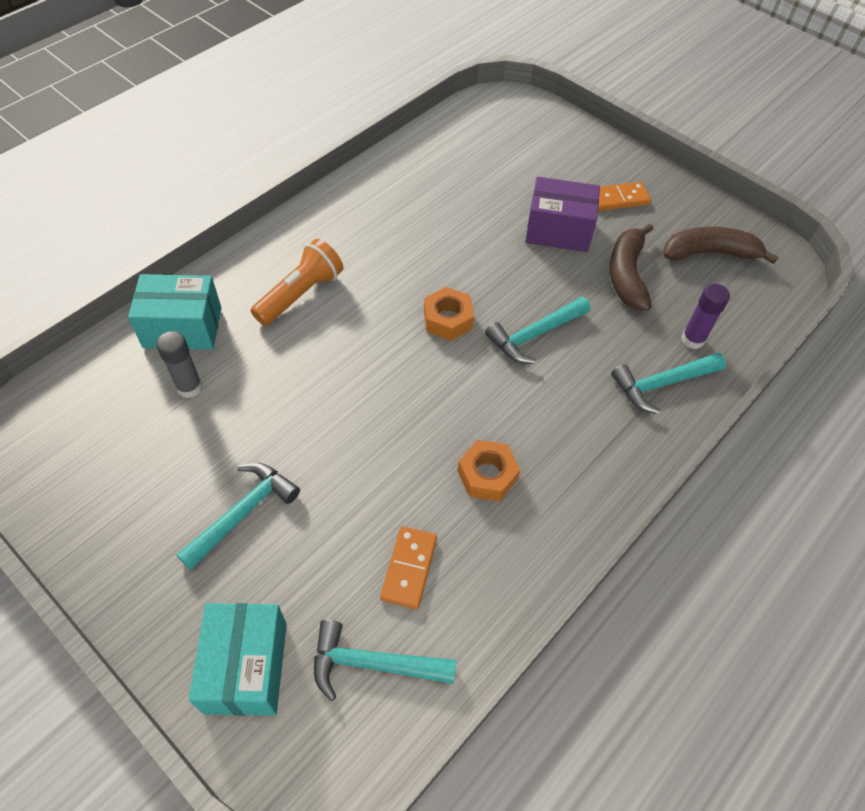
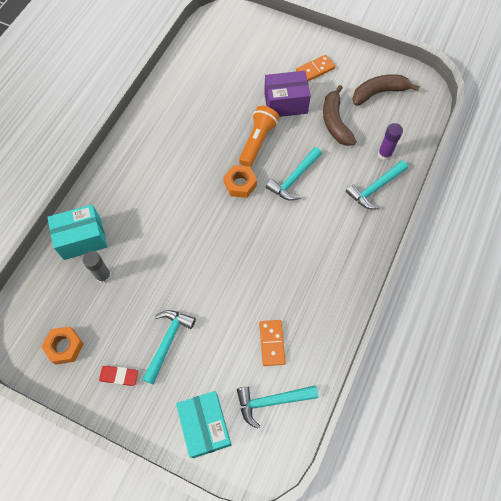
camera: 15 degrees left, 10 degrees up
orange flashlight [251,239,343,326] -> orange flashlight moved to [239,106,279,167]
orange nut [458,440,520,501] -> orange nut moved to [41,326,84,365]
none -> red eraser [99,366,138,386]

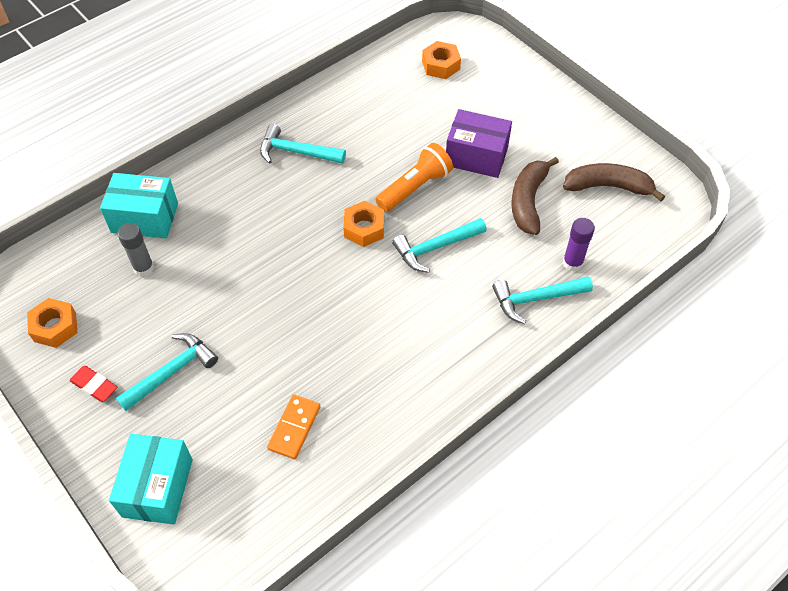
camera: 25 degrees right, 10 degrees down
turquoise hammer [237,385,318,429] -> turquoise hammer moved to [260,124,346,164]
orange domino [296,55,335,81] -> none
none -> orange nut [422,41,461,79]

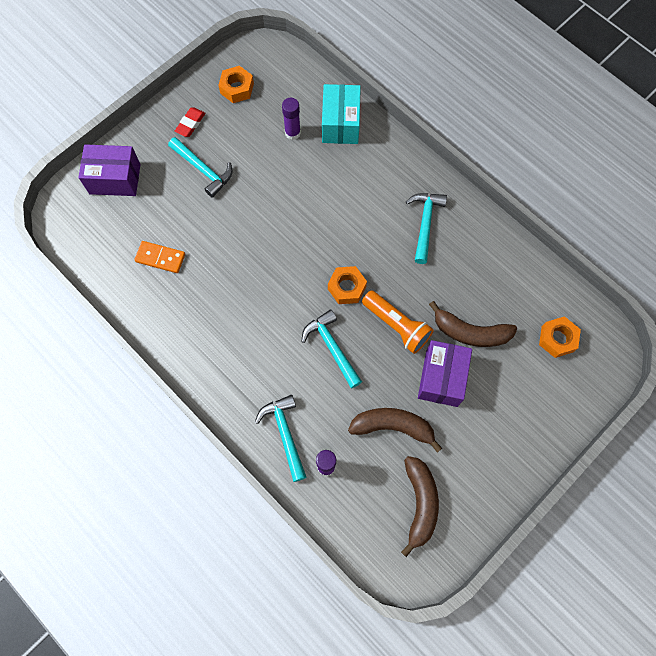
camera: 85 degrees right, 15 degrees up
turquoise box [109,434,193,524] -> purple box [78,144,140,196]
grey glue stick [118,223,154,277] -> purple glue stick [282,98,301,140]
none -> brown banana [429,301,517,347]

